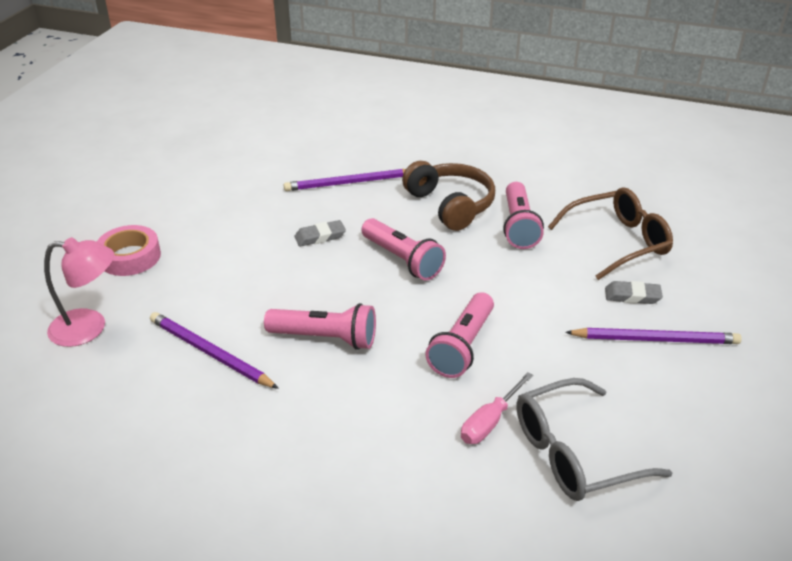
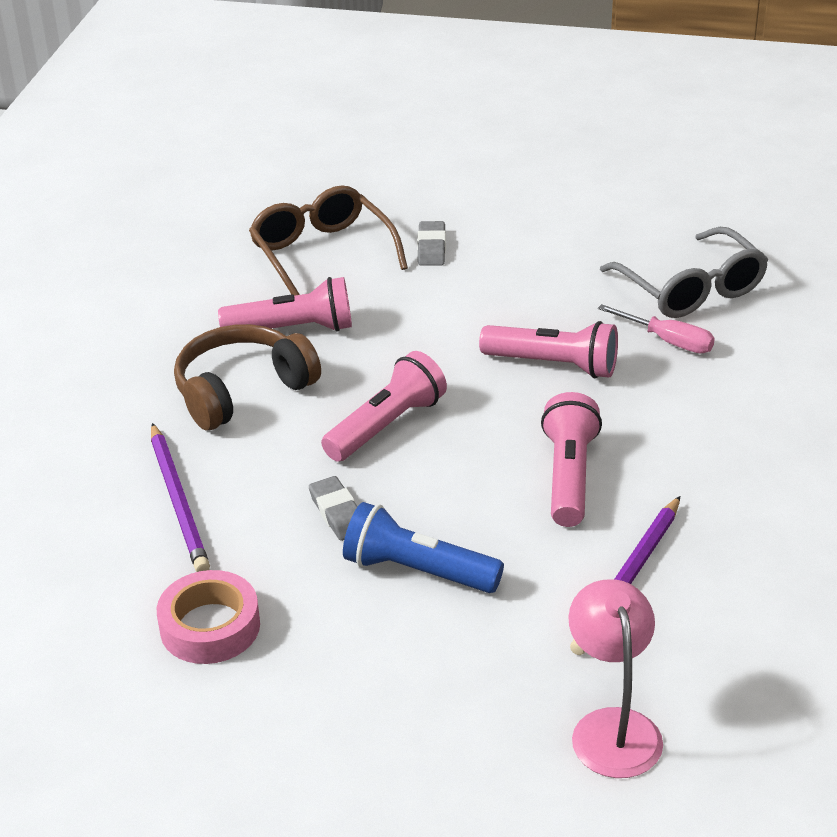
camera: 95 degrees left, 0 degrees up
pink tape [97,225,161,276] -> pink tape moved to [157,570,260,664]
purple pencil [565,328,742,344] -> none
none -> blue flashlight [343,502,504,593]

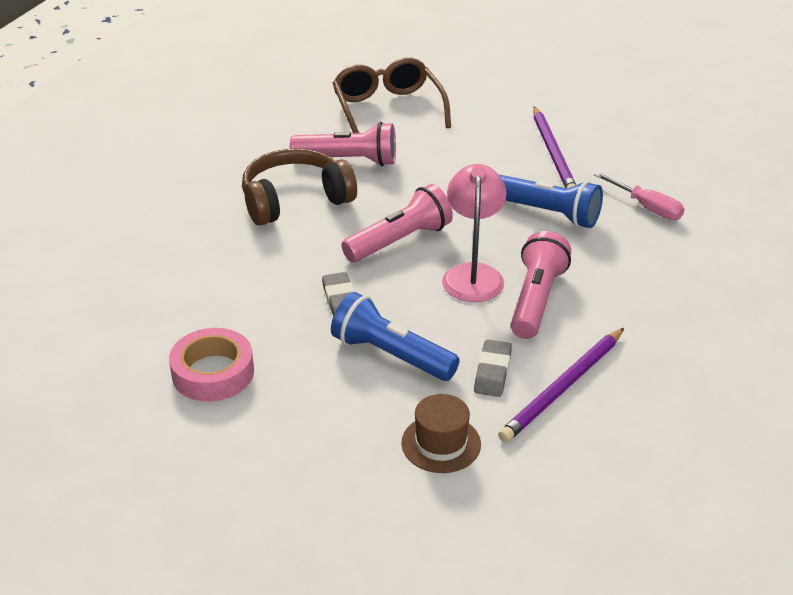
camera: 10 degrees right, 0 degrees up
purple pencil [151,423,210,572] -> purple pencil moved to [533,106,576,188]
grey eraser [417,221,446,266] -> grey eraser moved to [474,339,512,397]
pink flashlight [479,321,618,378] -> blue flashlight [498,174,603,228]
pink lamp [568,579,663,778] -> pink lamp moved to [442,164,507,302]
grey glasses [600,227,768,318] -> none
none -> brown hat [401,394,481,473]

